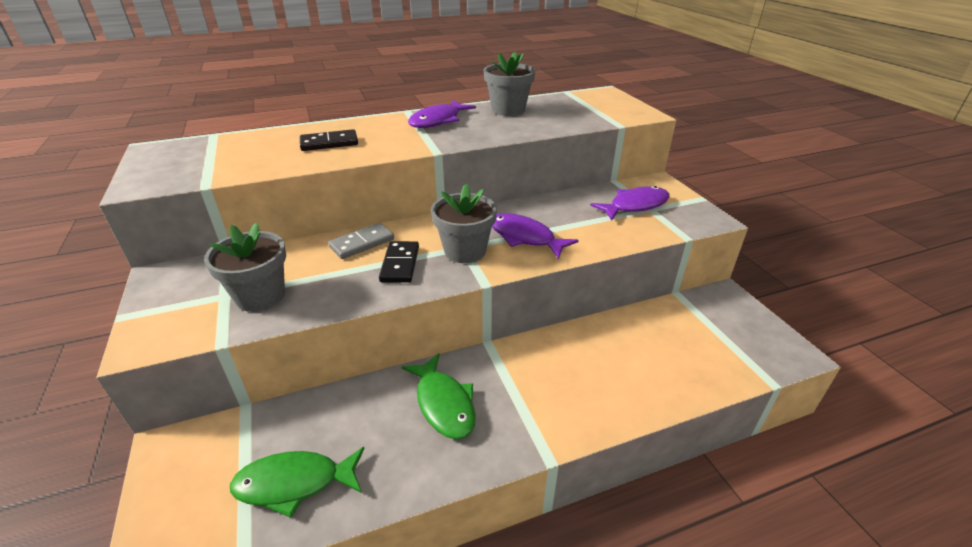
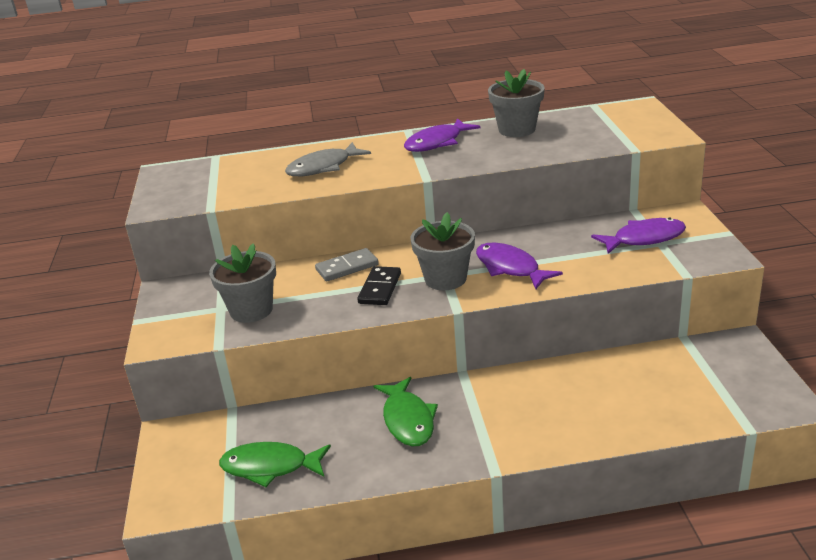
camera: 15 degrees right, 5 degrees down
black domino [300,129,358,151] -> grey fish [285,142,371,176]

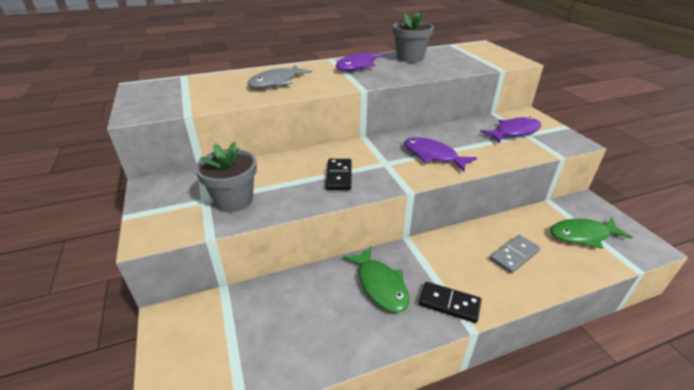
camera: 15 degrees left, 5 degrees up
green fish [219,442,331,487] -> green fish moved to [550,218,632,249]
grey domino [315,248,379,282] -> grey domino moved to [490,235,540,274]
grey flower pot [410,212,475,290] -> none
none -> black domino [419,282,481,323]

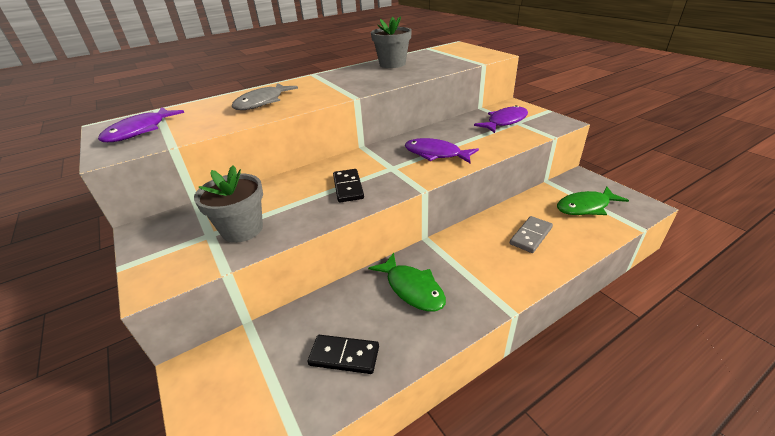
camera: 10 degrees left, 0 degrees up
purple fish [336,50,386,71] -> purple fish moved to [98,107,184,142]
black domino [419,282,481,323] -> black domino moved to [308,335,379,374]

